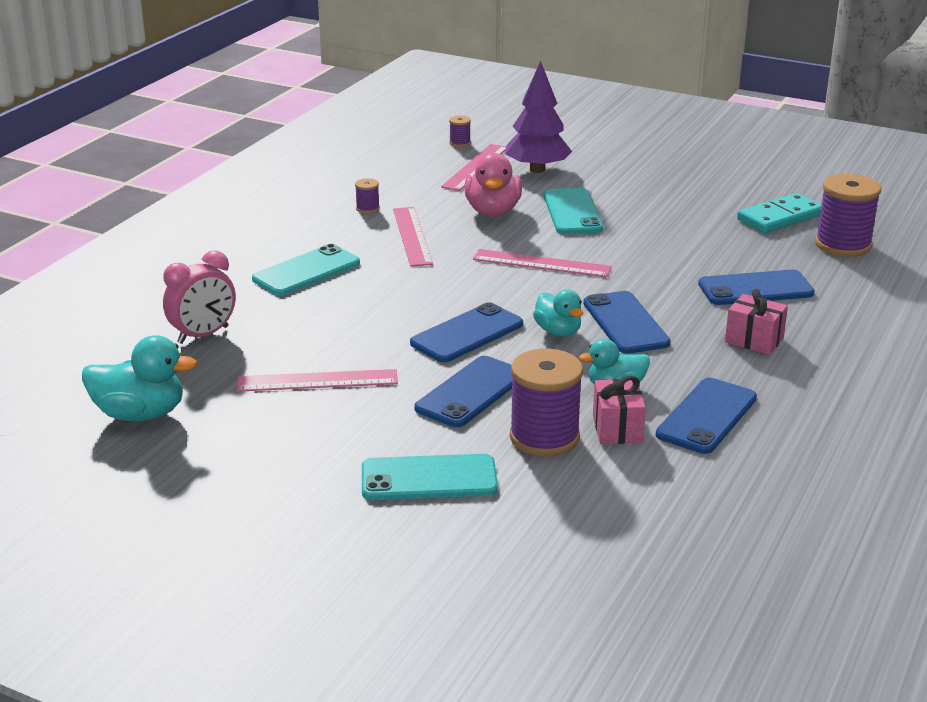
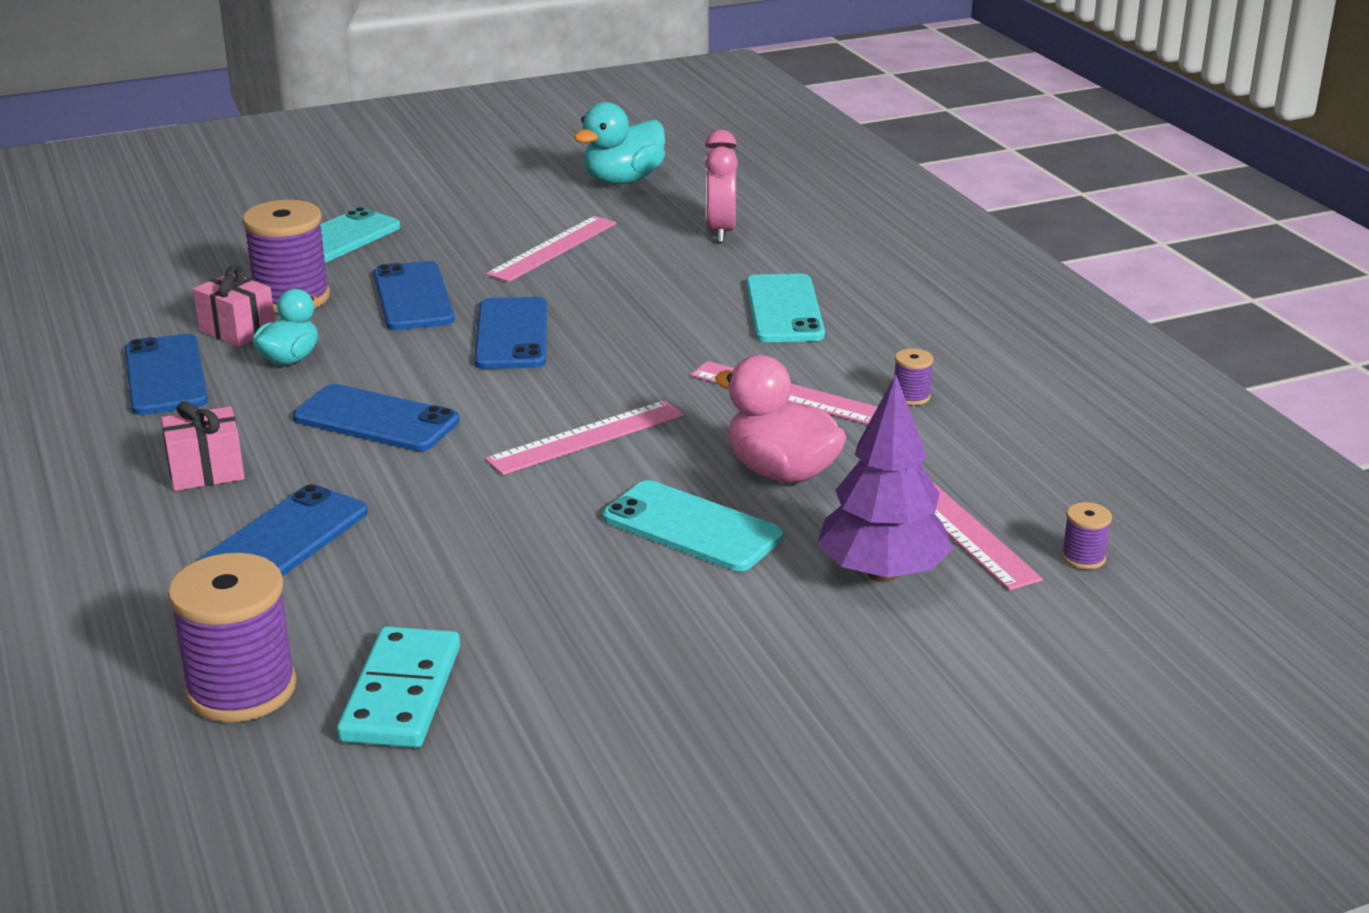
camera: 130 degrees right, 0 degrees up
turquoise duck [533,290,583,336] -> none

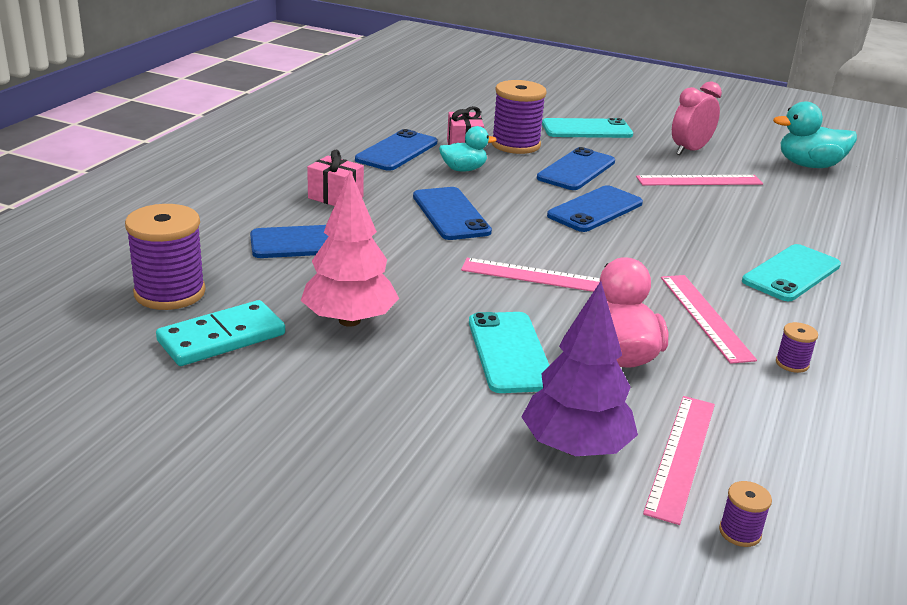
camera: 45 degrees right, 0 degrees up
pink clock [705,130,738,243] -> pink clock moved to [672,81,722,155]
none -> pink tree [301,170,399,327]

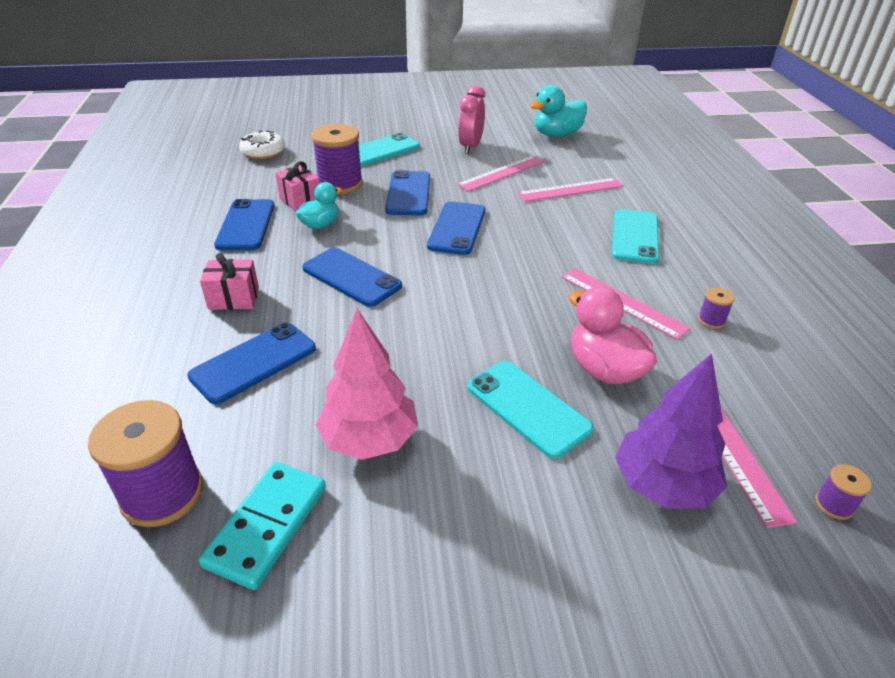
camera: 30 degrees left, 10 degrees up
pink ruler [461,258,600,292] -> pink ruler moved to [517,178,624,202]
none -> white donut [239,131,285,159]

